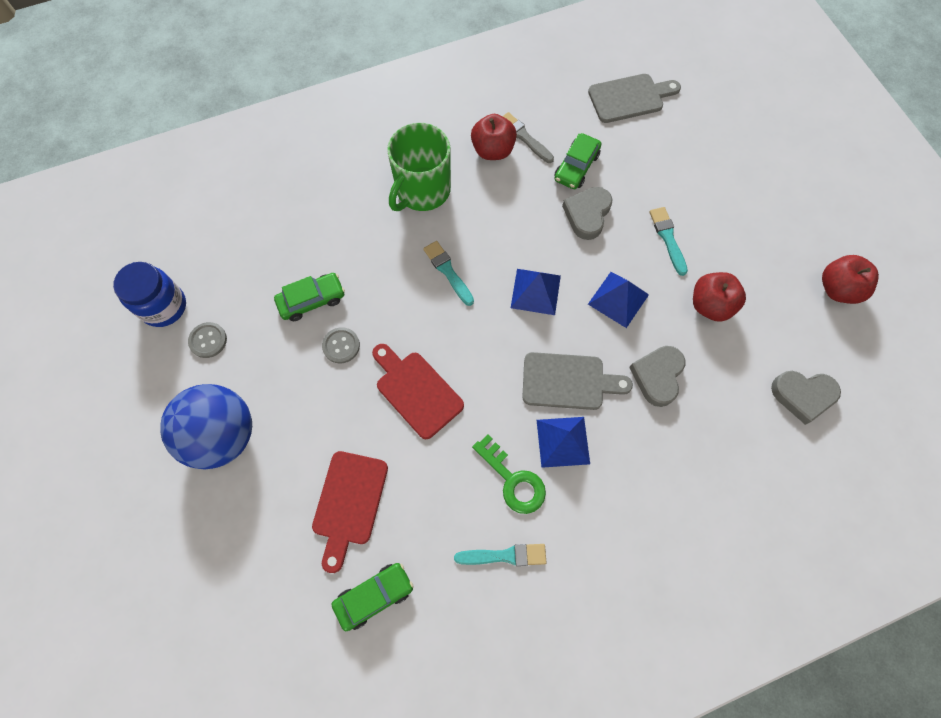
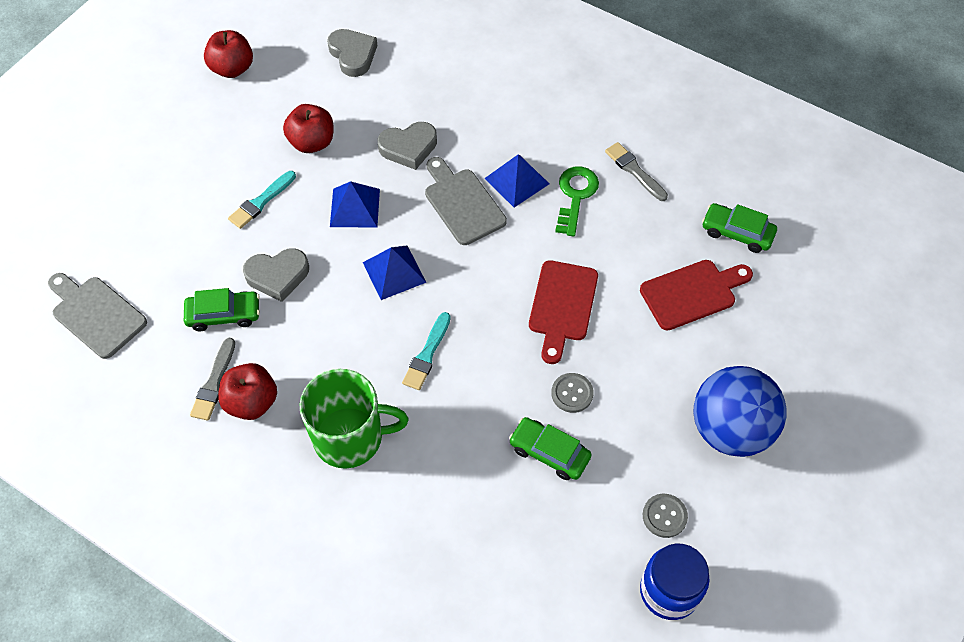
camera: 125 degrees left, 10 degrees down
turquoise brush [454,544,546,566] -> grey brush [605,142,668,201]

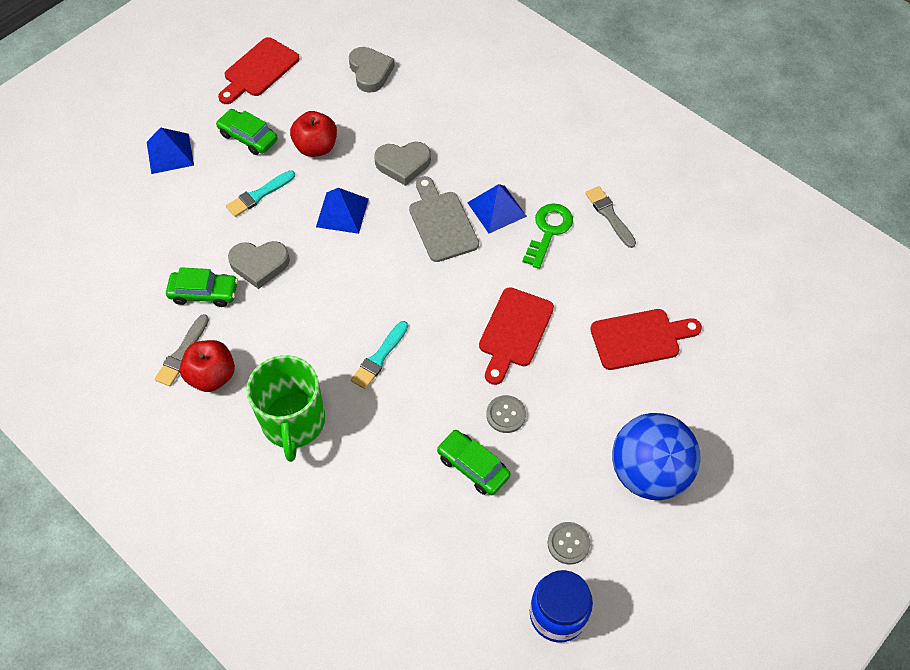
camera: 10 degrees right, 0 degrees up
grey cutting board [48,273,147,359] -> none
red apple [204,30,253,78] -> red cutting board [218,37,299,104]
green mug [300,369,408,469] -> green mug turned 75 degrees clockwise [246,355,325,462]
blue pyramid [363,245,427,300] -> blue pyramid moved to [147,127,194,174]
green car [702,203,777,253] -> green car moved to [216,109,278,155]

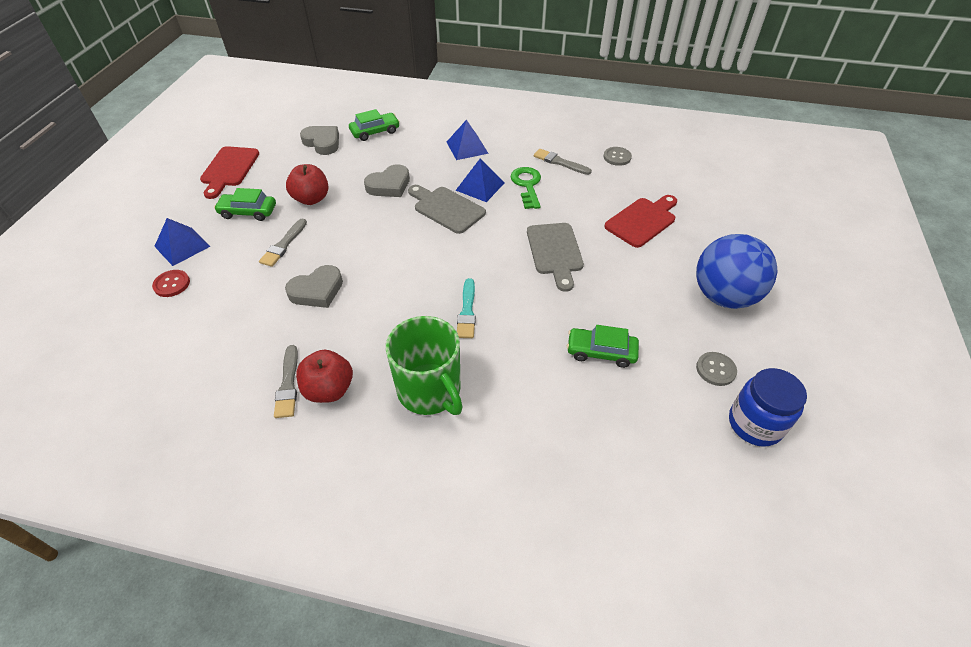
camera: 30 degrees left, 10 degrees down
green car [166,267,238,307] -> green car moved to [349,109,400,141]
turquoise brush [226,170,295,217] -> grey brush [259,219,307,267]
blue pyramid [316,188,369,234] -> blue pyramid moved to [447,120,489,160]
red cutting board [479,287,554,385] -> grey cutting board [527,223,584,292]
grey button [486,395,526,433] -> grey button moved to [604,147,632,166]
none -> red button [152,270,190,297]

